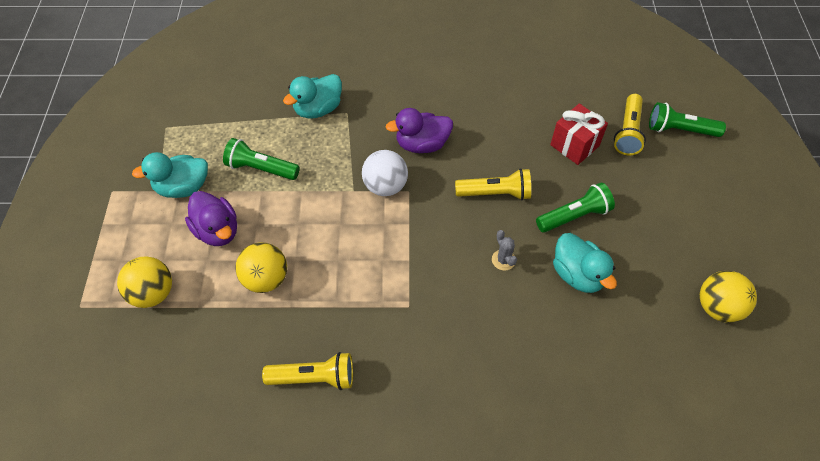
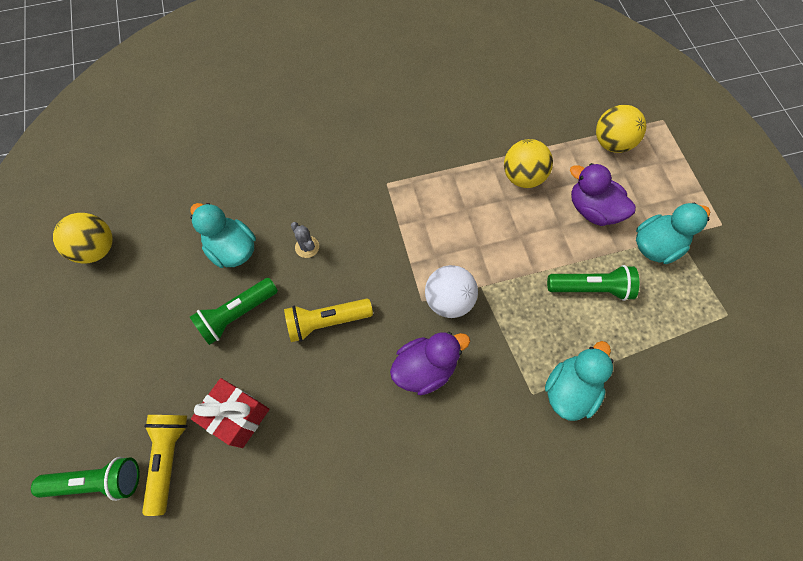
camera: 165 degrees right, 10 degrees up
yellow flashlight [262,352,353,390] -> none

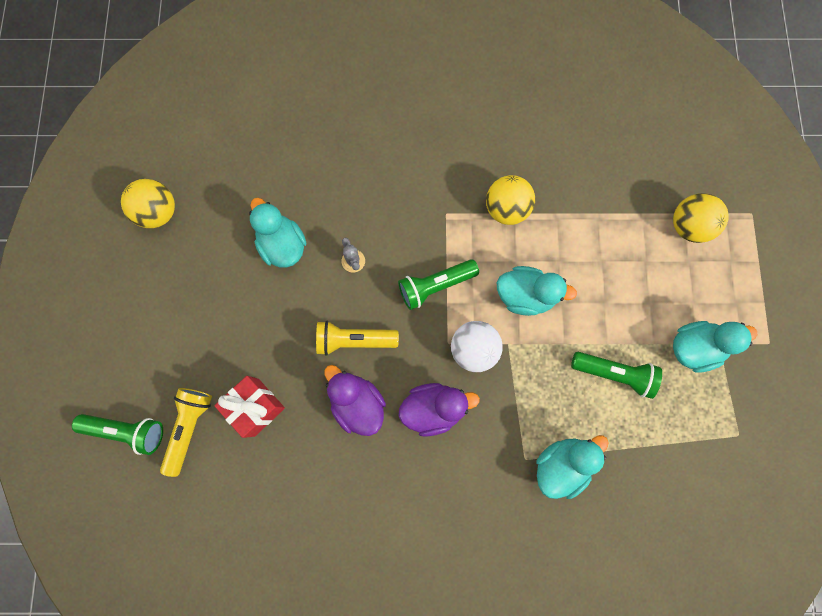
camera: 15 degrees right, 10 degrees up
green flashlight [190,278,278,345] -> green flashlight moved to [398,259,479,310]
yellow ball [504,139,553,188] -> yellow ball moved to [486,175,535,225]
purple duck [570,163,636,226] -> purple duck moved to [324,365,386,436]
none -> turquoise duck [497,266,577,316]

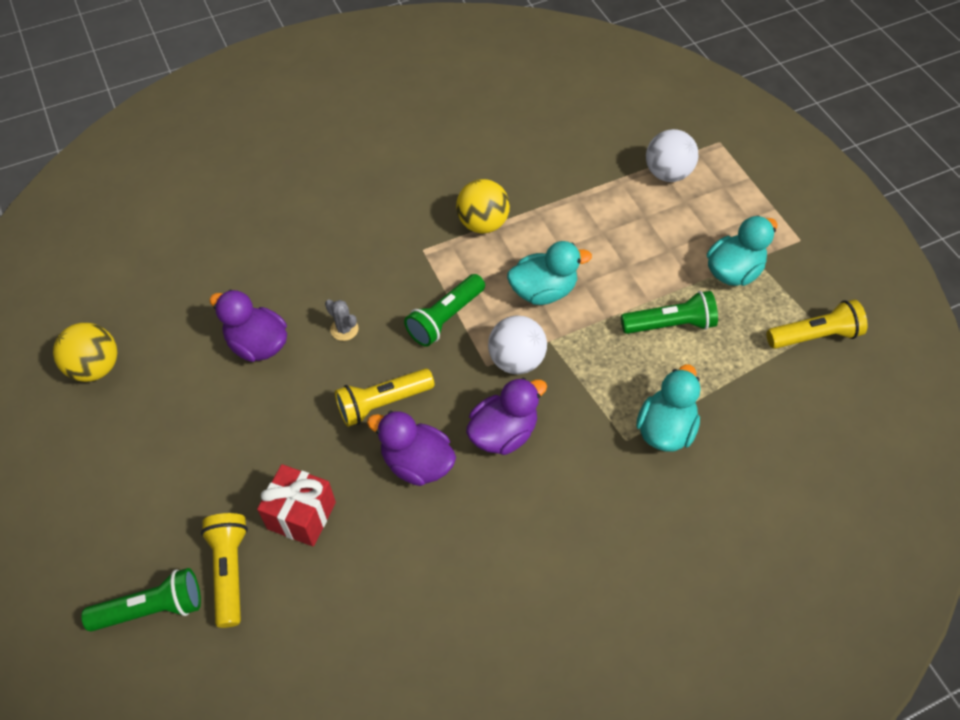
camera: 25 degrees left, 20 degrees down
turquoise duck [249,198,307,268] -> purple duck [209,290,287,362]
yellow ball [673,193,729,243] -> white ball [646,129,698,182]
none -> yellow flashlight [767,300,867,349]

